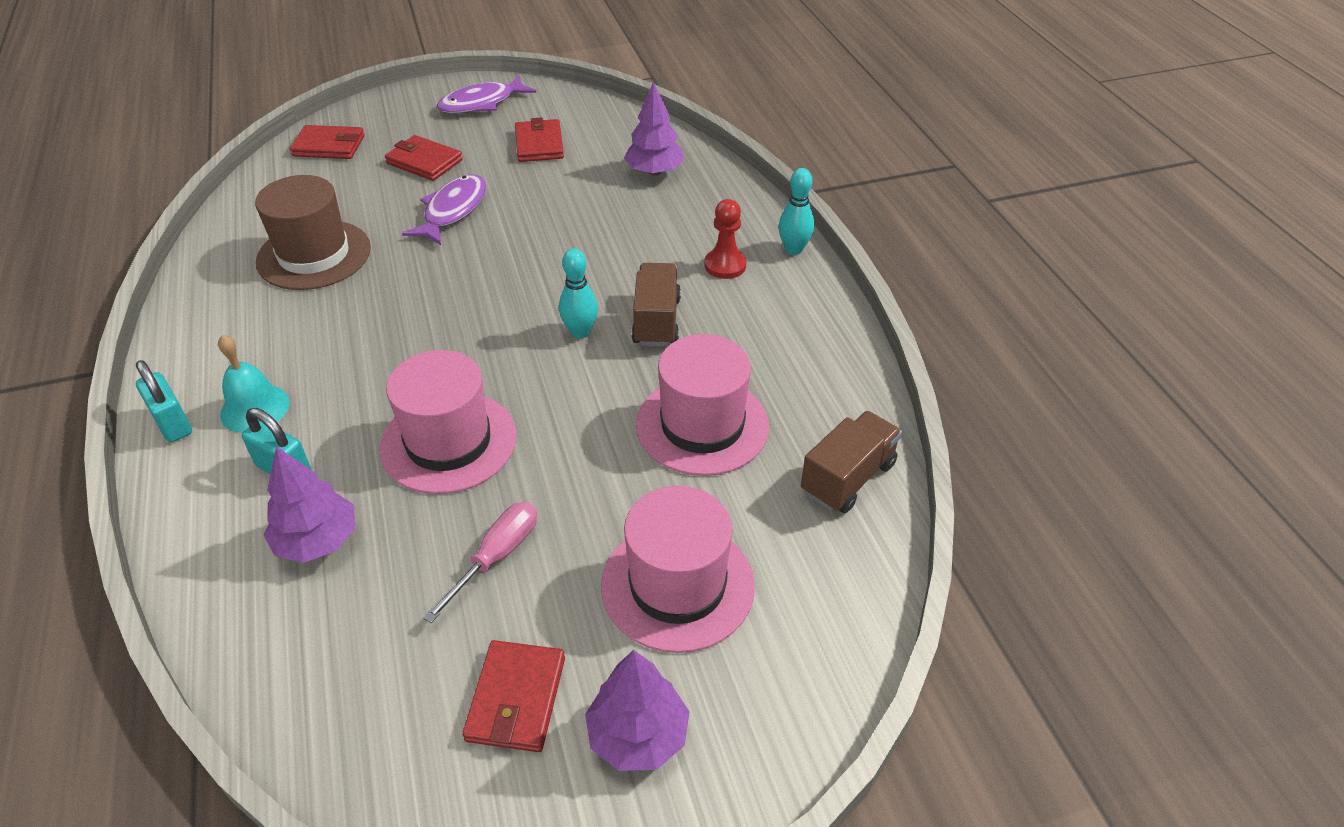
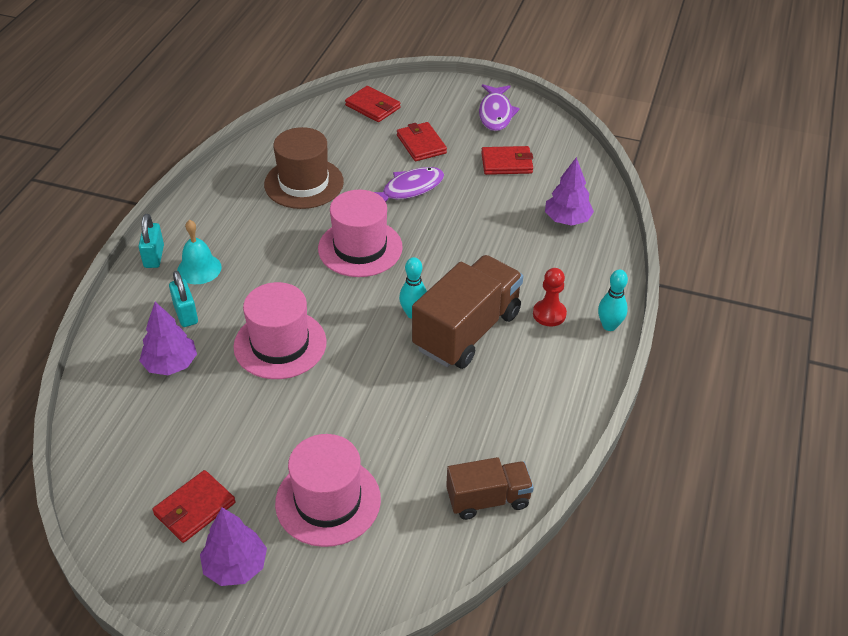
camera: 35 degrees right, 0 degrees up
pink screwdriver [423,502,537,623] -> none
purple fish [437,75,536,114] -> purple fish turned 90 degrees counterclockwise [479,84,520,131]
red wallet [515,117,564,162] -> red wallet turned 60 degrees clockwise [481,146,533,175]
brown truck [631,263,681,346] -> brown truck [412,255,523,369], size x1.71
pink hat [636,334,769,476] -> pink hat moved to [318,190,403,277]

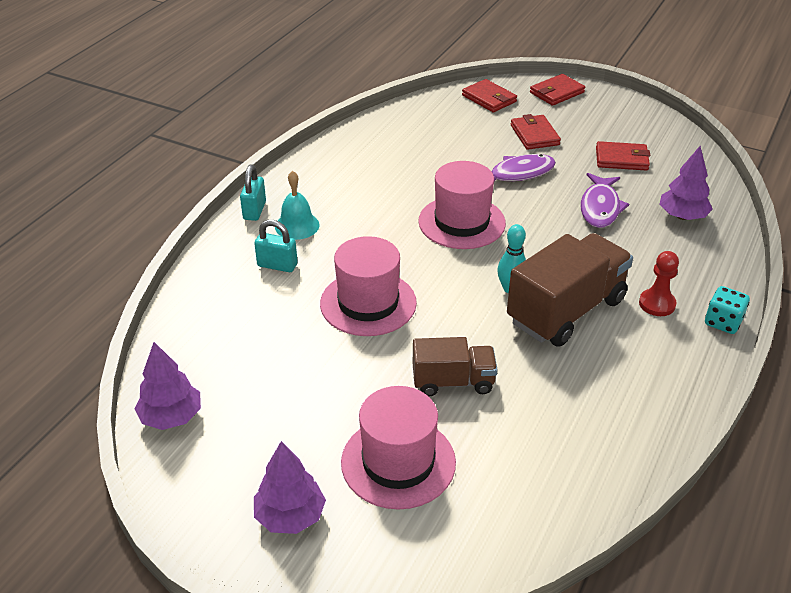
camera: 10 degrees right, 5 degrees down
purple tree [139,302,197,375] -> purple tree moved to [134,342,201,430]
red wallet [152,470,236,543] -> red wallet moved to [530,74,585,106]
turquoise padlock [169,271,198,327] -> turquoise padlock turned 60 degrees counterclockwise [254,220,298,272]
brown hat [264,127,344,209] -> none
brown truck [446,457,534,520] -> brown truck moved to [413,337,498,396]
purple fish [479,84,520,131] -> purple fish moved to [581,173,629,228]
turquoise bowling pin [598,270,628,331] -> turquoise dice [705,286,750,334]

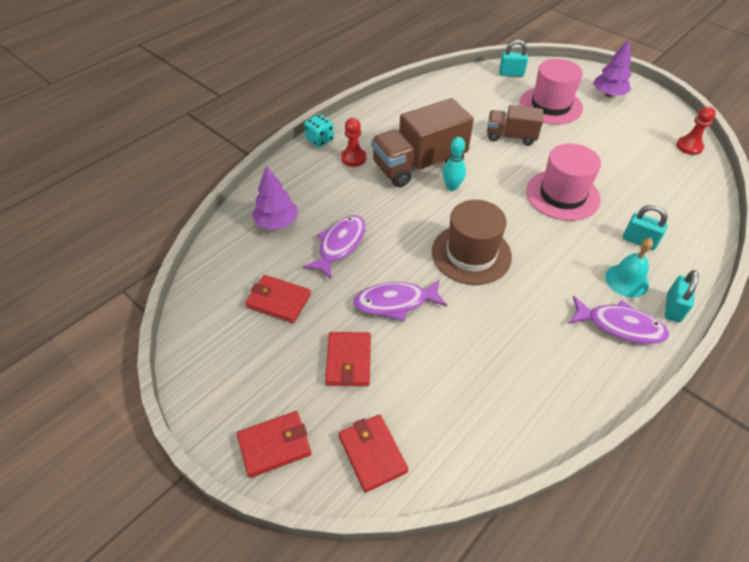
camera: 165 degrees left, 10 degrees up
purple tree [134,342,201,430] -> red pawn [676,106,716,155]
pink hat [418,161,506,249] -> brown hat [432,200,512,285]
none -> turquoise padlock [499,40,528,77]
none -> purple fish [568,296,669,344]

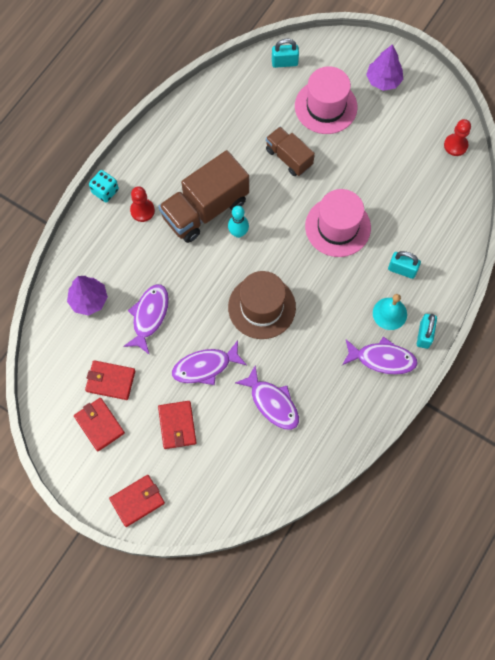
camera: 10 degrees left, 20 degrees up
red wallet [338,414,408,493] -> red wallet moved to [74,398,125,451]
brown truck [487,105,543,146] -> brown truck turned 45 degrees clockwise [266,127,315,176]
none -> purple fish [235,365,299,430]

